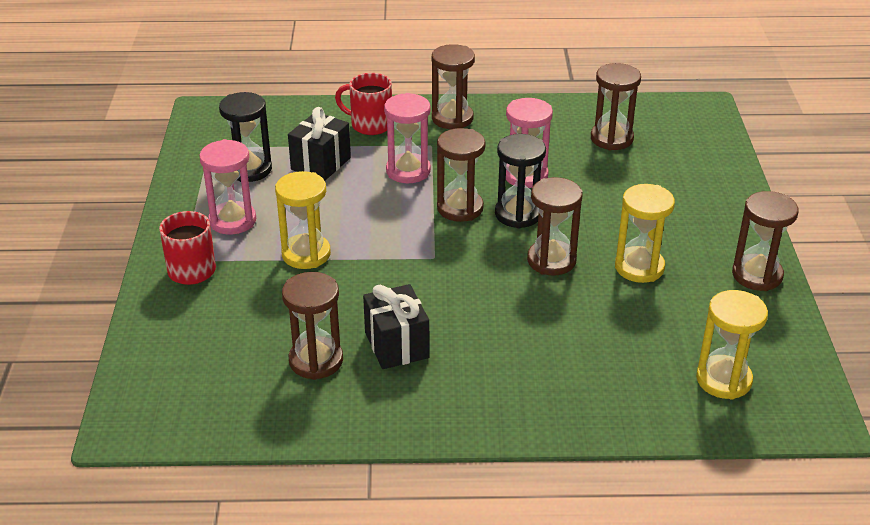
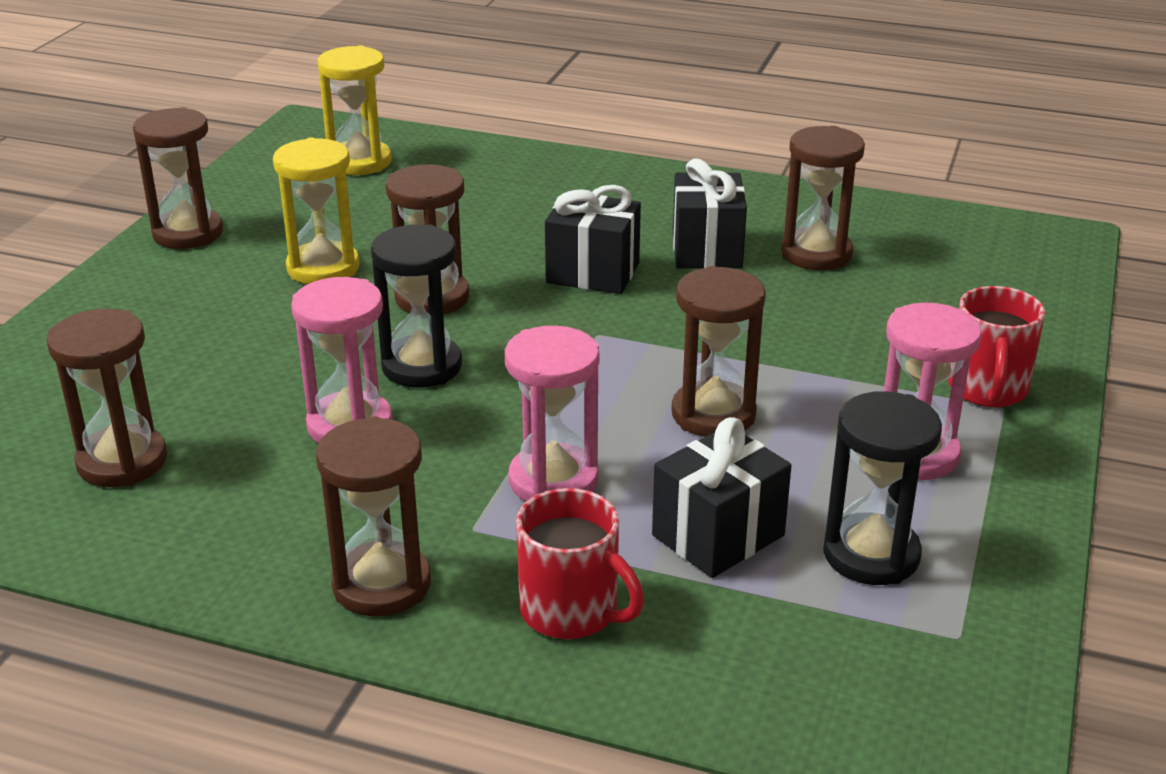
camera: 160 degrees left, 5 degrees down
yellow hourglass [275,171,331,269] -> none
brown hourglass [437,128,486,222] -> brown hourglass moved to [672,266,766,437]
none -> black gift [545,185,641,294]

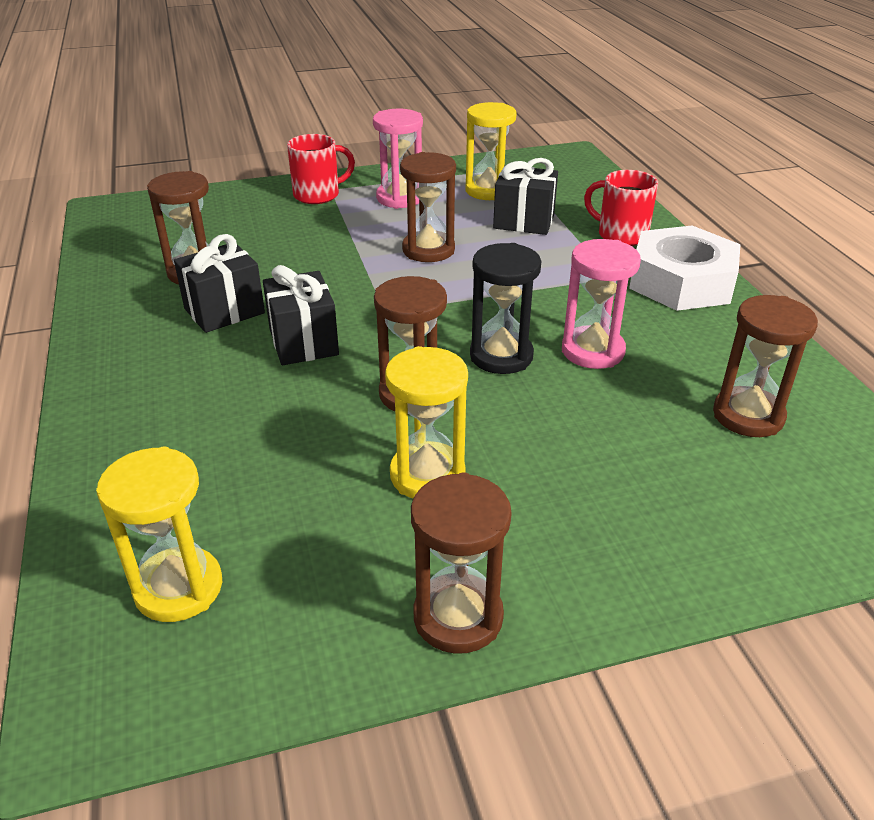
camera: 125 degrees left, 5 degrees up
brown hourglass [316,416,431,617] -> white nut [629,225,740,311]
pink hourglass [505,326,599,502] -> none
red mug [516,488,644,639] -> red mug turned 60 degrees counterclockwise [584,170,658,246]
black hourglass [823,391,942,585] -> yellow hourglass [465,102,517,200]

